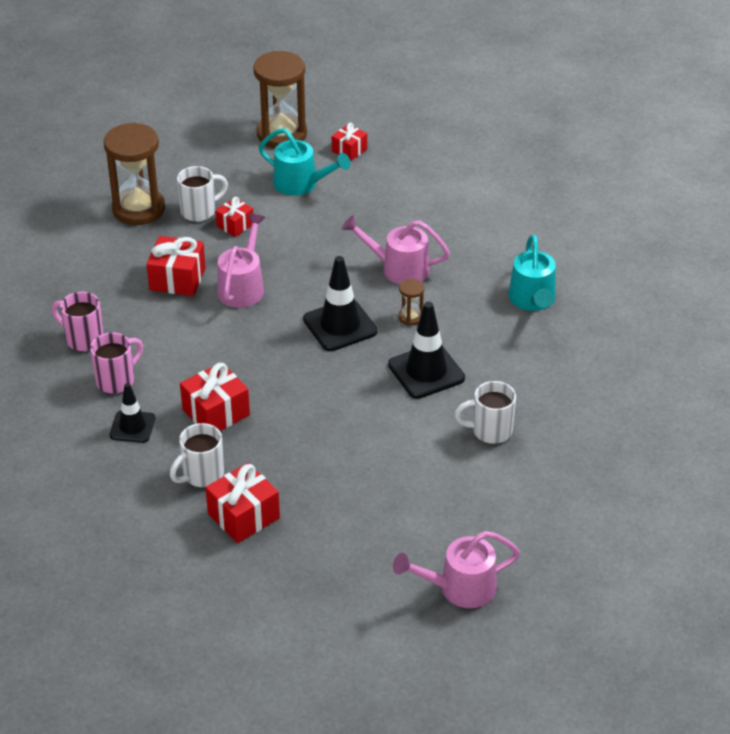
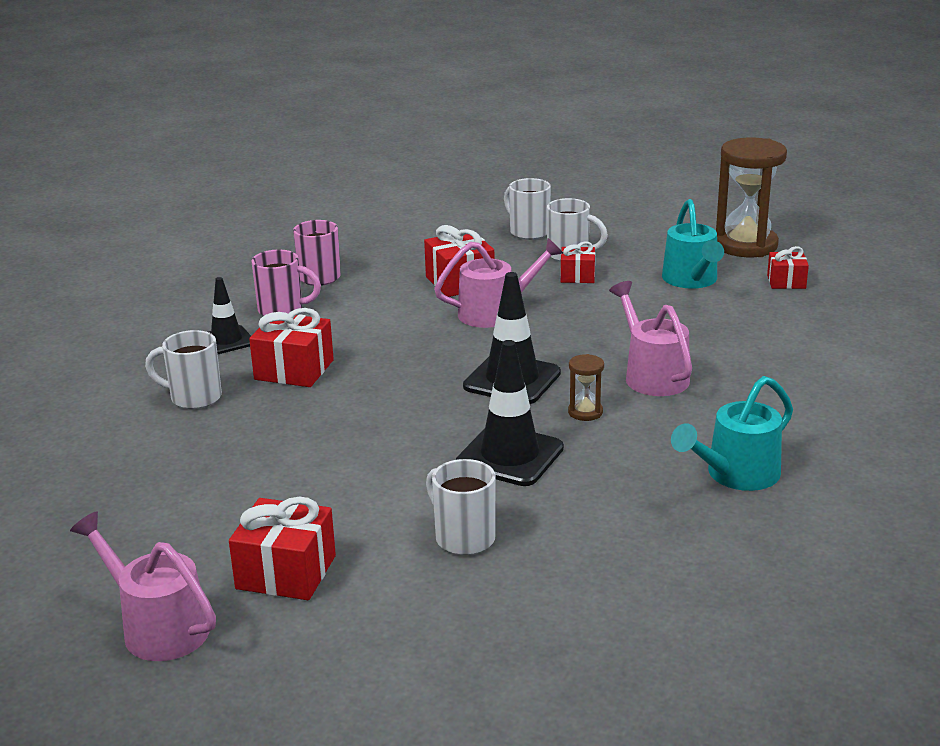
camera: 55 degrees right, 15 degrees down
brown hourglass [104,122,165,225] -> white mug [504,178,551,240]
red gift [206,463,280,543] -> red gift moved to [229,497,336,600]

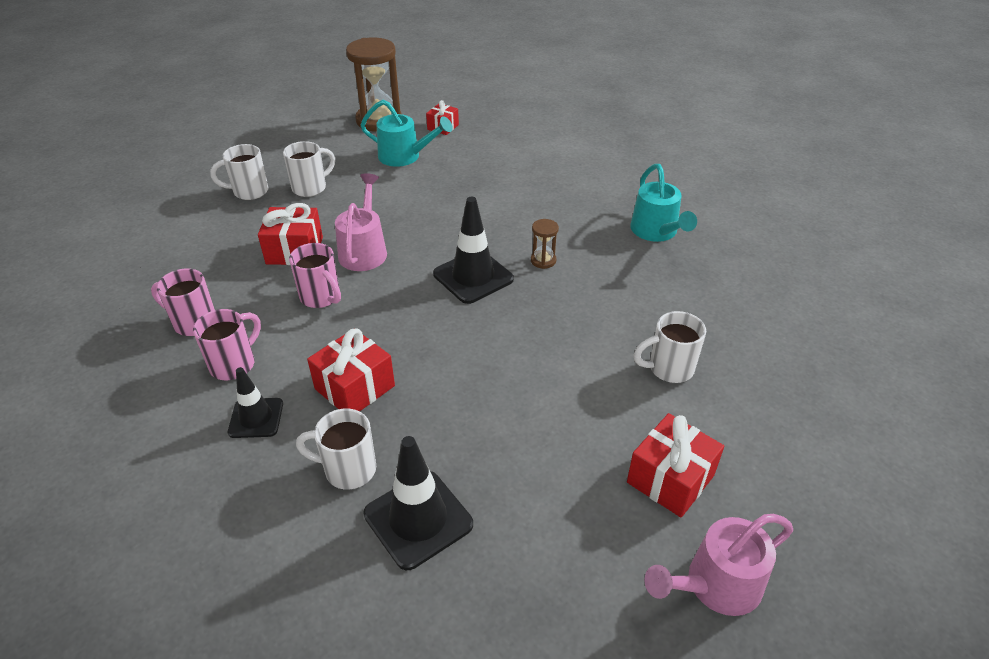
camera: 65 degrees left, 15 degrees up
white mug [145,330,222,409] -> white mug turned 60 degrees clockwise [296,409,376,489]
black traffic cone [455,340,564,486] -> black traffic cone moved to [363,436,473,570]
red gift [561,241,595,283] -> none
pink watering can [609,281,692,396] -> none
none -> pink mug [289,243,341,308]

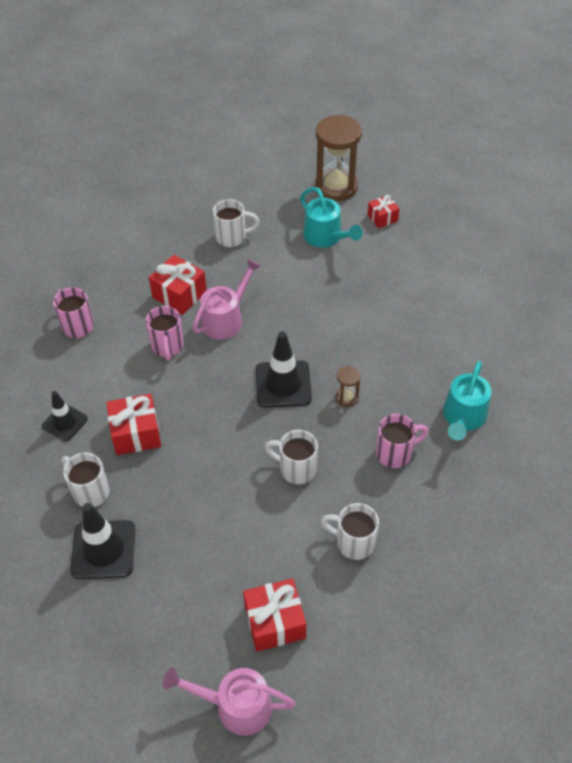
camera: 35 degrees right, 10 degrees up
pink mug [193,309,261,380] -> pink mug moved to [376,414,428,468]
white mug [210,144,268,200] -> white mug moved to [265,430,318,485]

